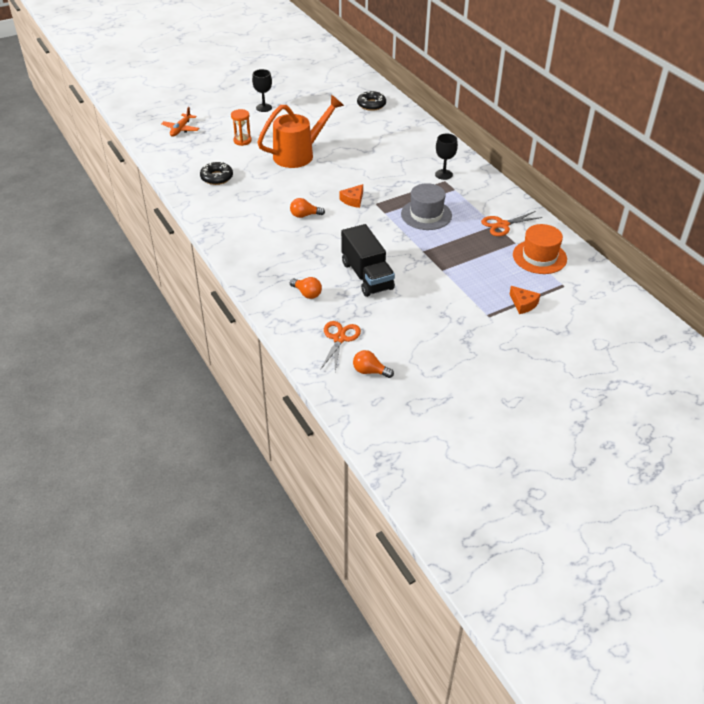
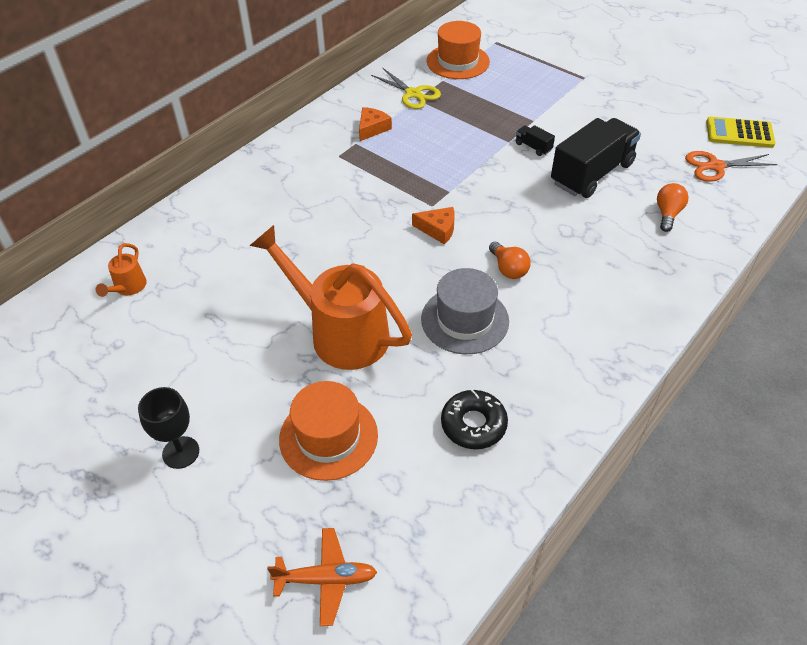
camera: 110 degrees left, 5 degrees up
orange hourglass [231,109,252,146] -> orange hat [279,381,378,481]
orange light bulb [353,350,394,378] -> yellow calculator [706,117,776,148]
black donut [357,91,386,111] -> orange watering can [96,243,147,297]
grey hat [401,183,452,230] -> grey hat moved to [421,268,509,354]
black goblet [435,134,458,180] -> none
orange scissors [481,211,542,236] -> yellow scissors [371,68,441,109]
orange cheese [510,286,541,314] -> orange cheese moved to [359,107,392,141]
none -> black truck [516,125,555,156]

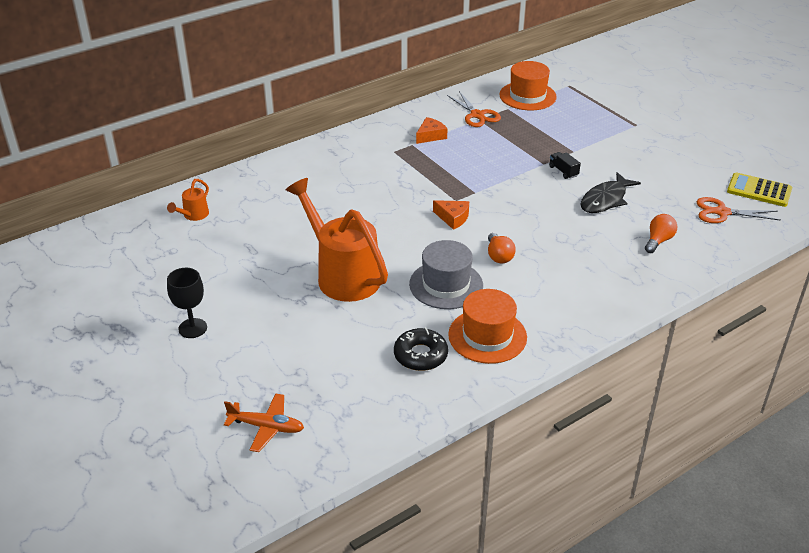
camera: 15 degrees right, 10 degrees down
orange hat [279,381,378,481] -> orange hat moved to [448,289,527,364]
yellow scissors [371,68,441,109] -> orange scissors [447,91,501,127]
black truck [551,118,641,198] -> black fish [580,172,641,213]

